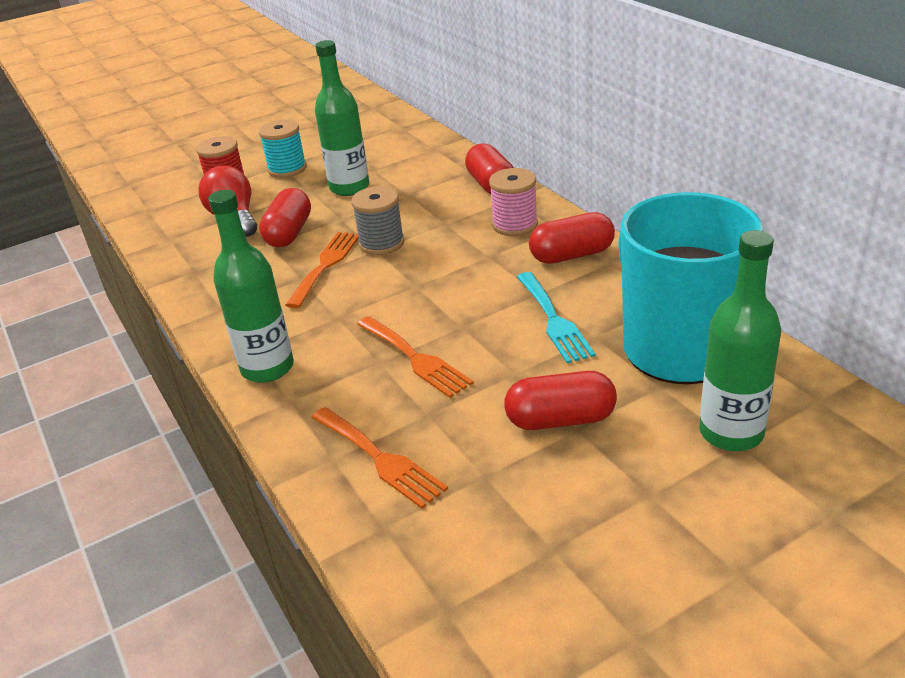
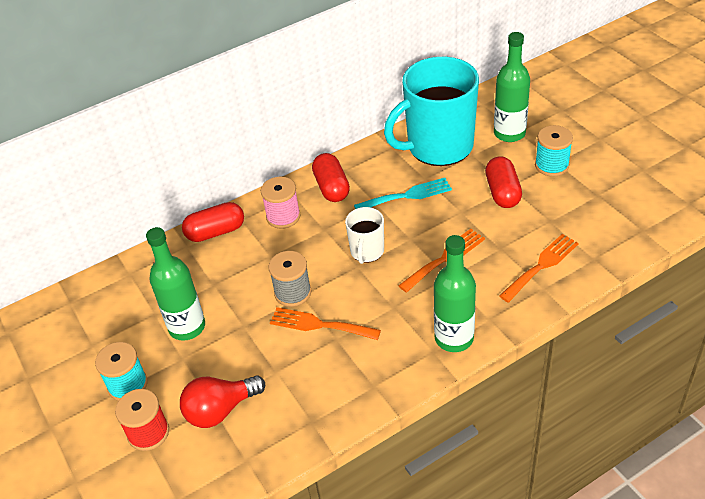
camera: 90 degrees left, 10 degrees up
red capsule [259,188,311,248] -> none
none -> white mug [345,207,384,264]
none -> turquoise spool [535,125,573,177]

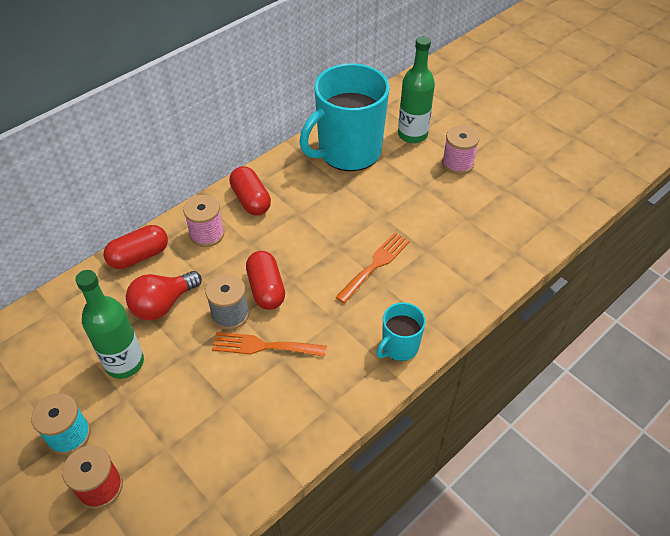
camera: 15 degrees left, 5 degrees up
red light bulb [180,375,265,428] -> red light bulb moved to [126,271,202,320]
white mug [345,207,384,264] -> none
turquoise fork [354,178,452,209] -> none
green bottle [434,235,476,352] -> turquoise mug [376,303,426,361]
red capsule [485,156,522,208] -> red capsule moved to [246,251,285,310]
orange fork [499,234,579,303] -> none
turquoise spool [535,125,573,177] -> pink spool [442,126,479,175]

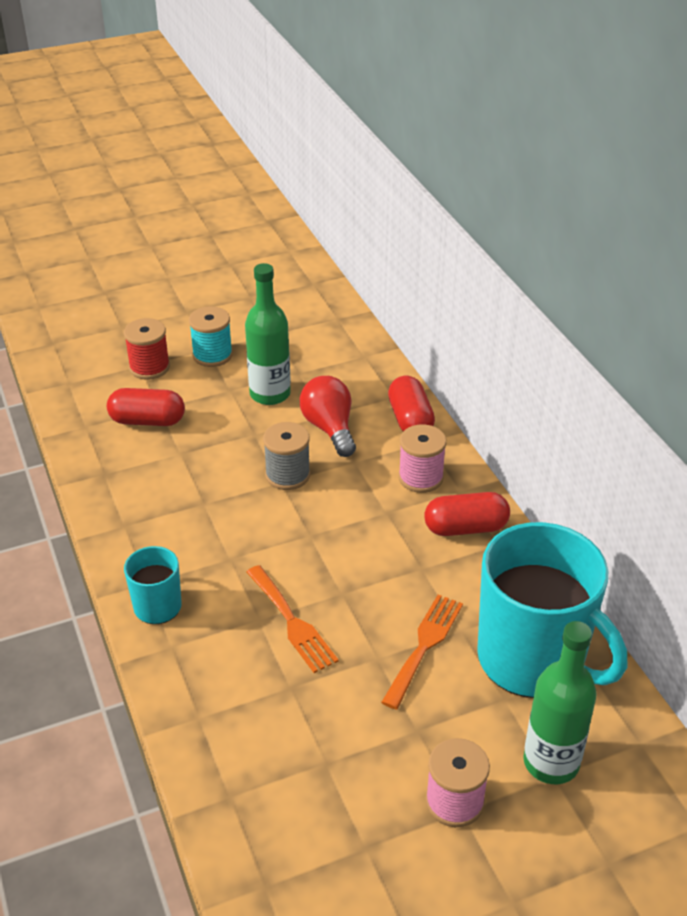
camera: 110 degrees right, 10 degrees down
orange fork [212,332,326,357] -> orange fork moved to [381,594,463,709]
red capsule [246,251,285,310] -> red capsule moved to [107,388,185,426]
turquoise mug [299,63,390,171] -> turquoise mug turned 150 degrees clockwise [477,522,627,698]

